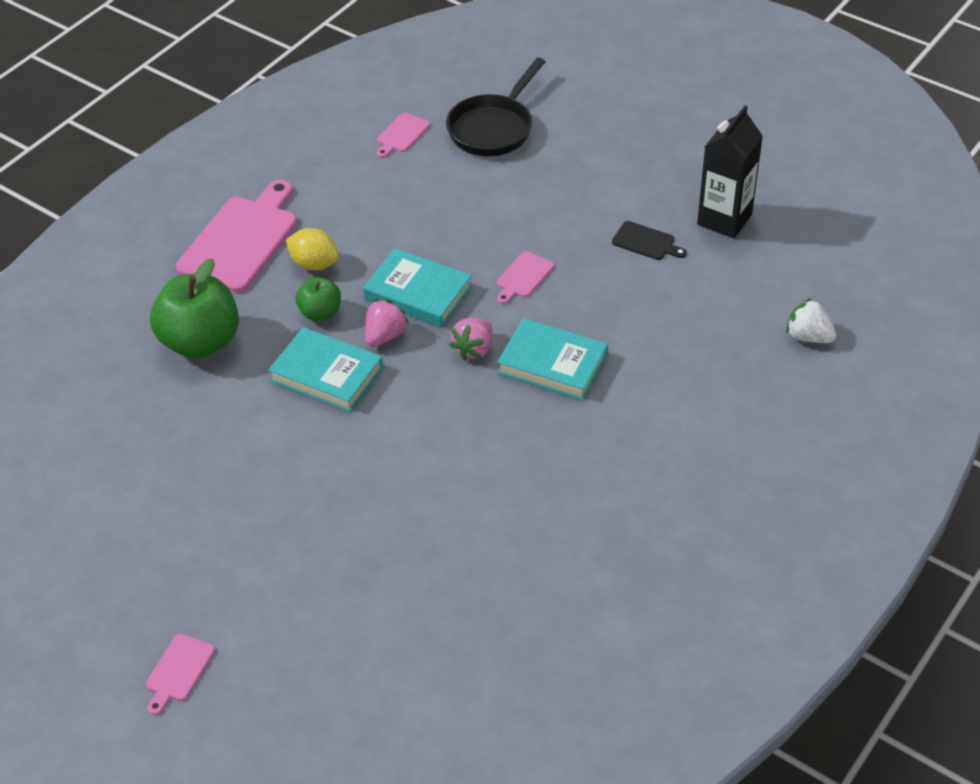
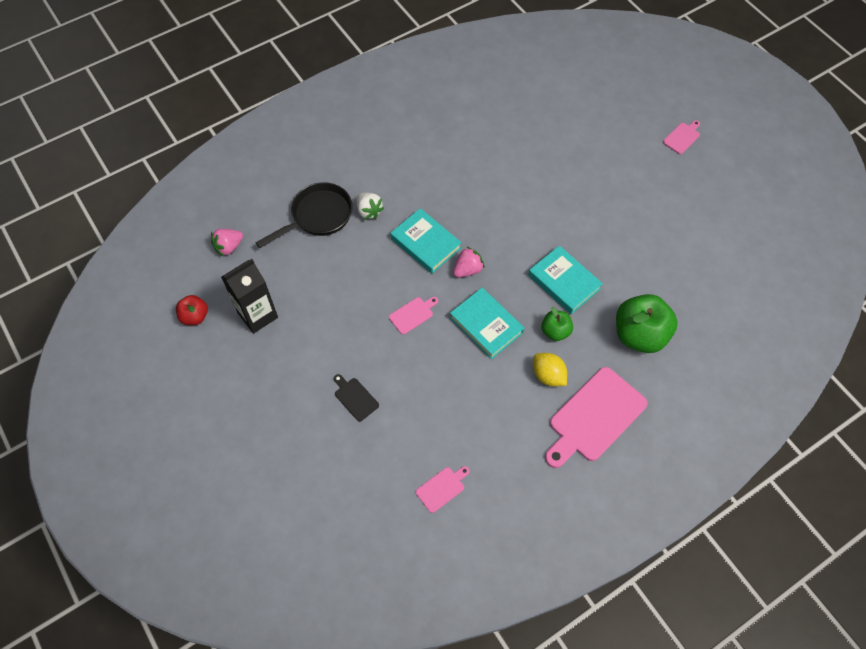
camera: 160 degrees left, 15 degrees up
pink strawberry [365,299,409,347] -> pink strawberry moved to [211,229,243,256]
black pan [446,58,545,156] -> black pan moved to [256,182,353,248]
black cutting board [612,221,687,260] -> black cutting board moved to [334,374,379,422]
white strawberry [786,298,836,343] -> white strawberry moved to [356,193,384,220]
none -> red apple [176,295,208,325]

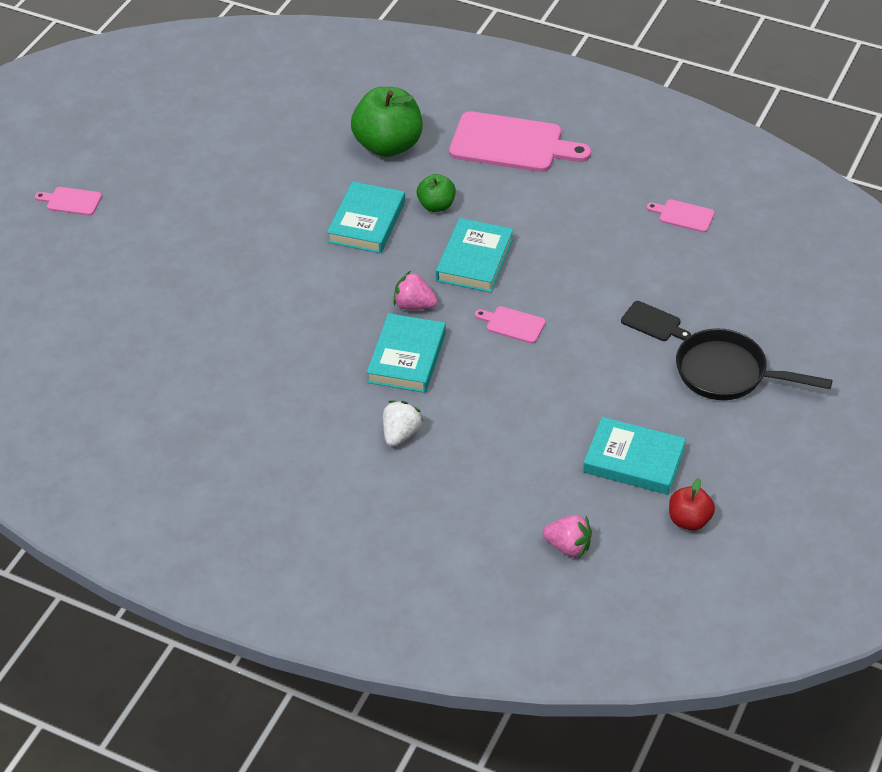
camera: 120 degrees left, 15 degrees down
black carton [221,259,278,334] -> turquoise book [583,417,686,495]
black pan [256,182,353,248] -> black pan moved to [676,328,833,400]
black cutting board [334,374,379,422] -> black cutting board turned 75 degrees counterclockwise [621,301,691,341]
yellow lemon [533,353,567,386] -> none

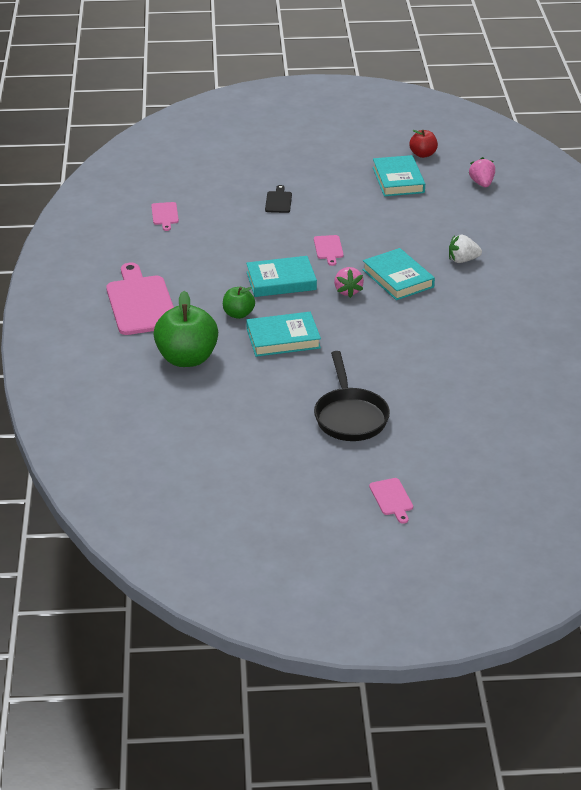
camera: 120 degrees left, 10 degrees down
turquoise book [367,313,446,393] -> turquoise book turned 75 degrees clockwise [362,248,435,300]
black pan [676,328,833,400] -> black pan moved to [314,351,390,441]

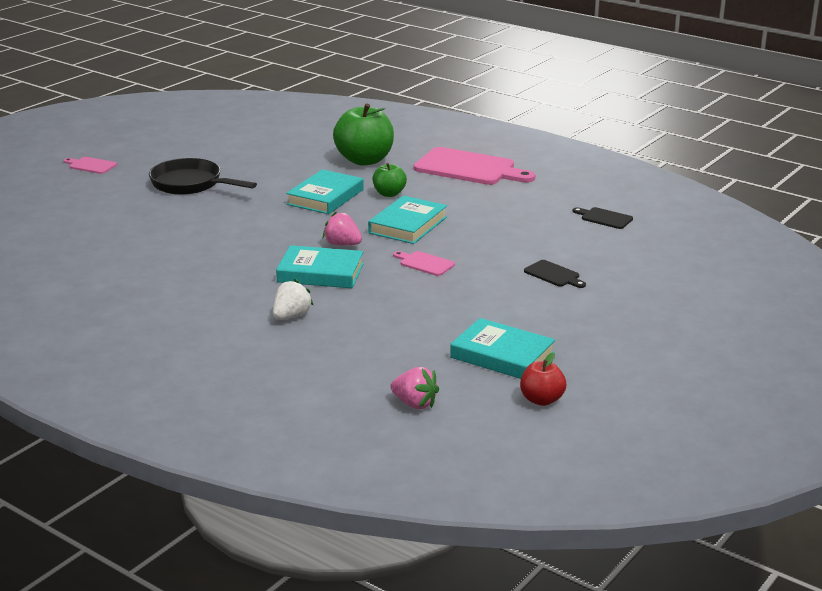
camera: 130 degrees right, 10 degrees down
pink cutting board [151,202,179,231] -> black cutting board [573,207,633,229]

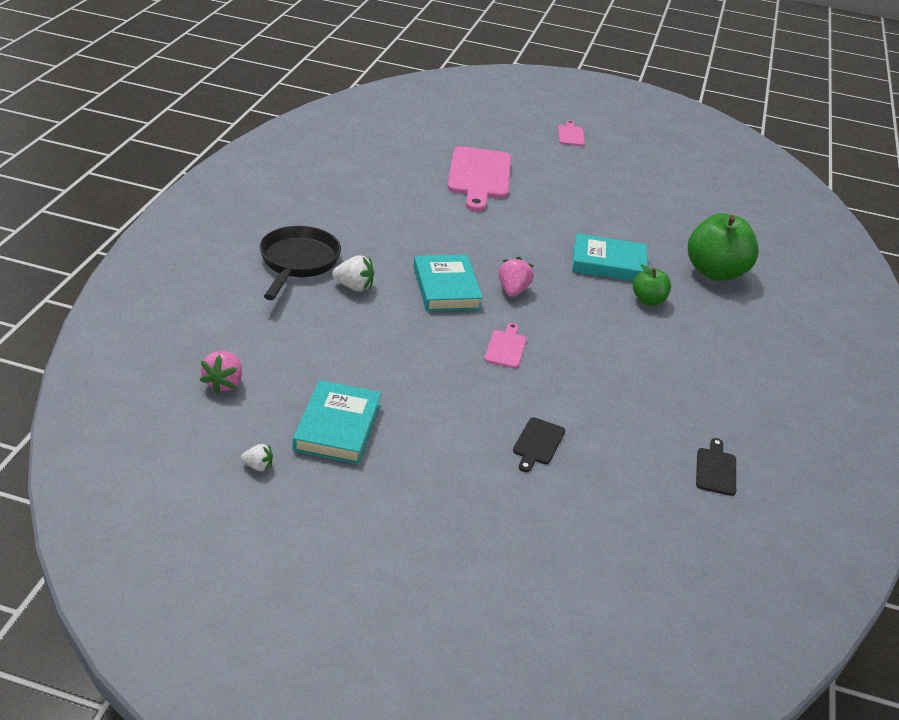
camera: 65 degrees right, 10 degrees up
black pan [149,158,257,195] -> black pan moved to [260,226,341,300]
turquoise book [368,196,447,244] -> none
pink cutting board [414,147,535,185] -> pink cutting board moved to [447,146,511,212]
red apple [520,353,566,406] -> white strawberry [241,444,273,471]

